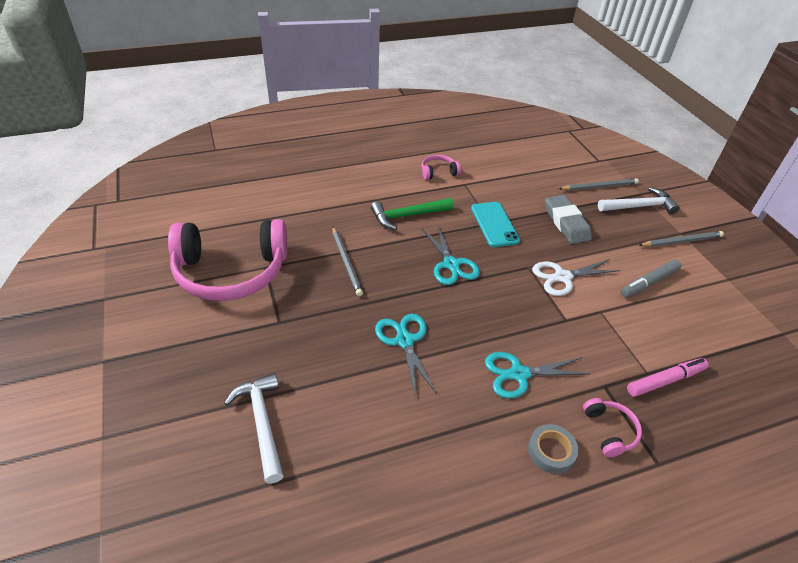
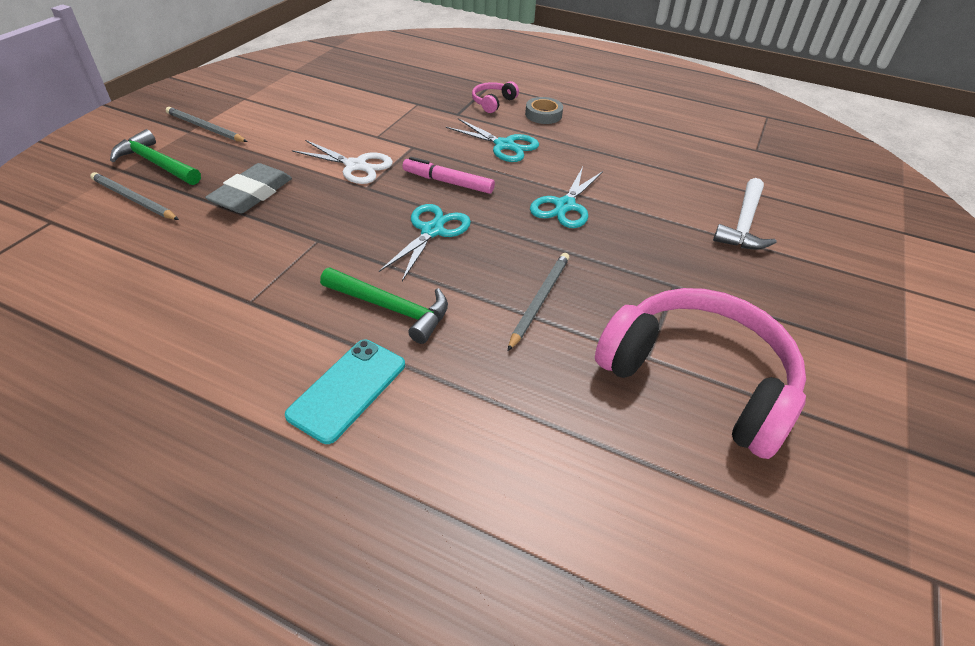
camera: 135 degrees left, 0 degrees up
pink headphones [421,155,461,180] -> none
turquoise phone [471,202,520,247] -> turquoise phone moved to [285,340,405,444]
white hammer [598,187,680,214] -> green hammer [110,129,201,185]
grey marker [621,260,681,297] -> none
pink marker [627,358,709,397] -> pink marker moved to [403,157,495,194]

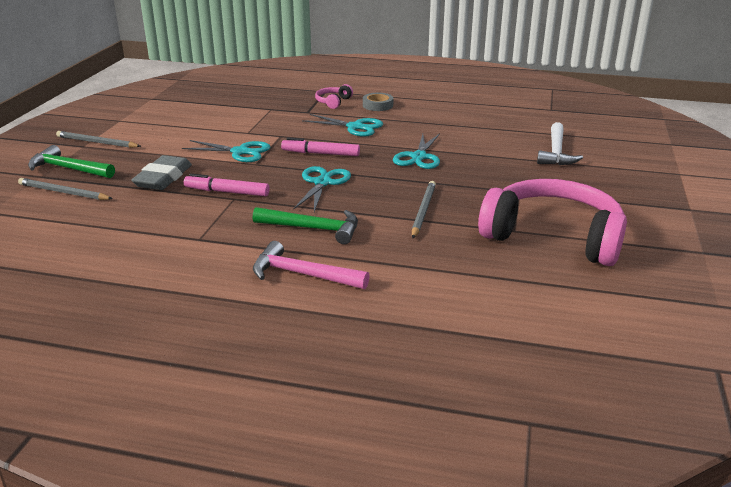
camera: 10 degrees left, 15 degrees down
turquoise phone [285,340,405,444] -> pink hammer [253,241,369,289]
white scissors [292,140,393,184] -> turquoise scissors [182,140,270,162]
none -> pink marker [184,174,270,196]

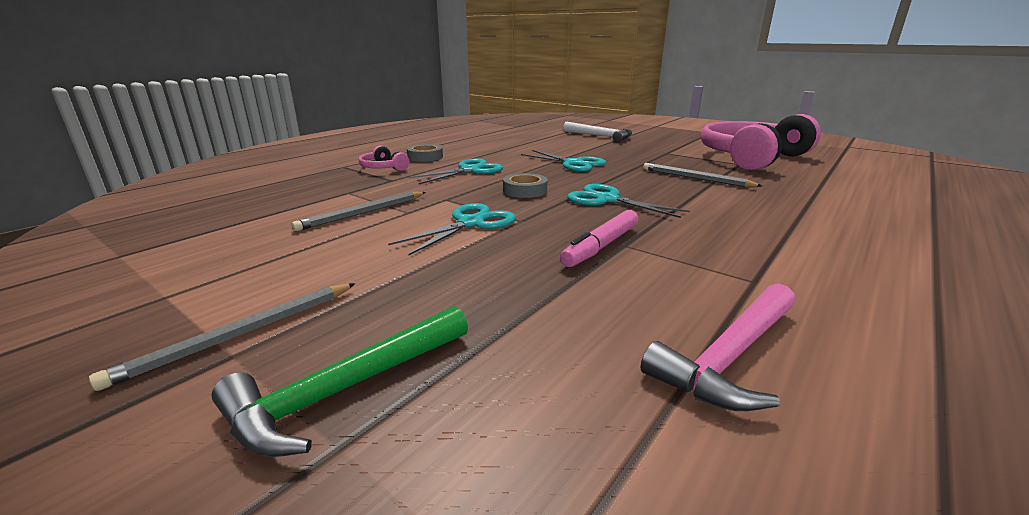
camera: 65 degrees left, 5 degrees down
grey pencil [18,178,113,200] -> grey pencil moved to [292,192,426,231]
grey eraser [131,155,192,190] -> none
green hammer [253,207,358,244] -> none
pink hammer [253,241,369,289] -> pink hammer moved to [641,283,795,411]
pink marker [281,138,360,156] -> grey tape [503,173,548,198]

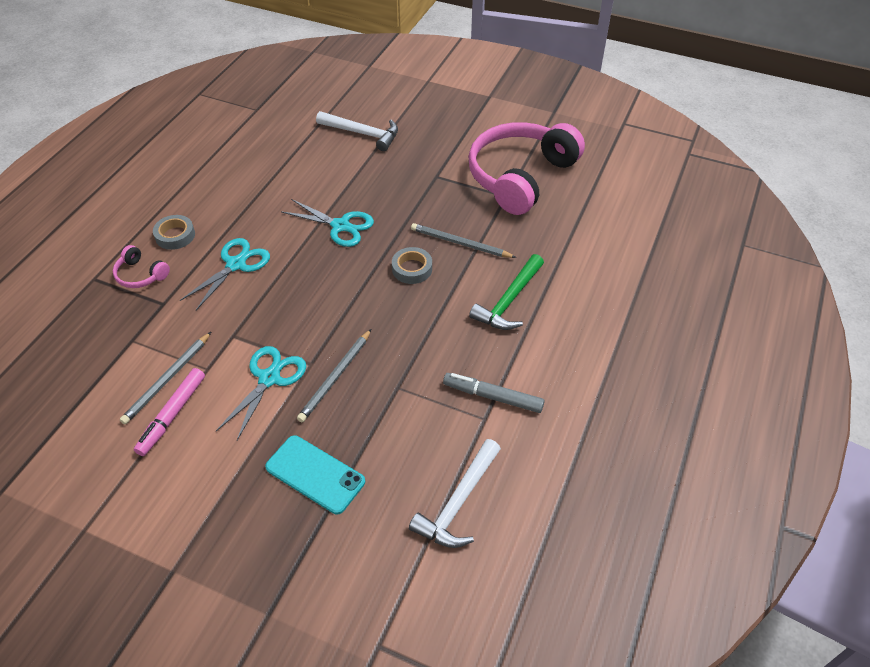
camera: 15 degrees left, 25 degrees up
grey pencil [89,283,356,391] -> grey pencil moved to [297,329,371,422]
green hammer [211,306,468,457] -> green hammer moved to [469,254,544,330]
grey tape [503,173,548,198] -> grey tape moved to [392,247,432,284]
pink marker [560,210,638,267] -> pink marker moved to [134,368,205,456]
turquoise scissors [567,184,690,218] -> none
pink hammer [641,283,795,411] -> white hammer [409,439,501,548]
none -> turquoise phone [265,435,365,514]
none -> grey marker [443,373,544,413]

